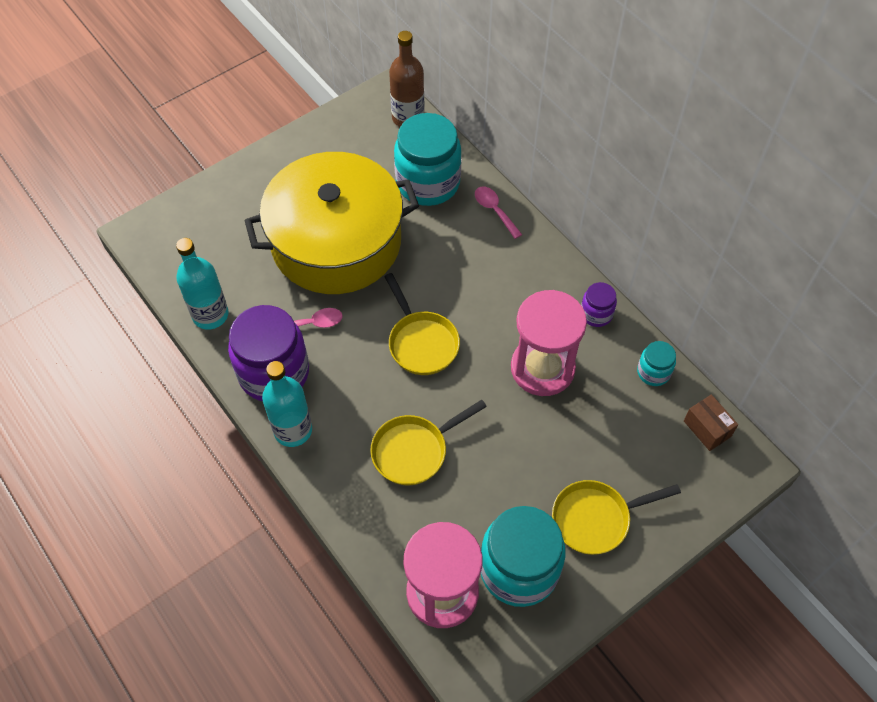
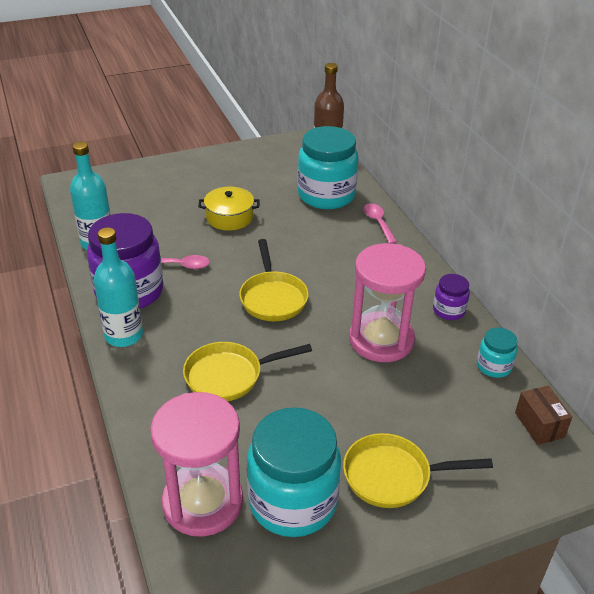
camera: 15 degrees right, 20 degrees down
yellow pot [244,152,419,294] -> yellow pot [198,187,259,231], size x0.40

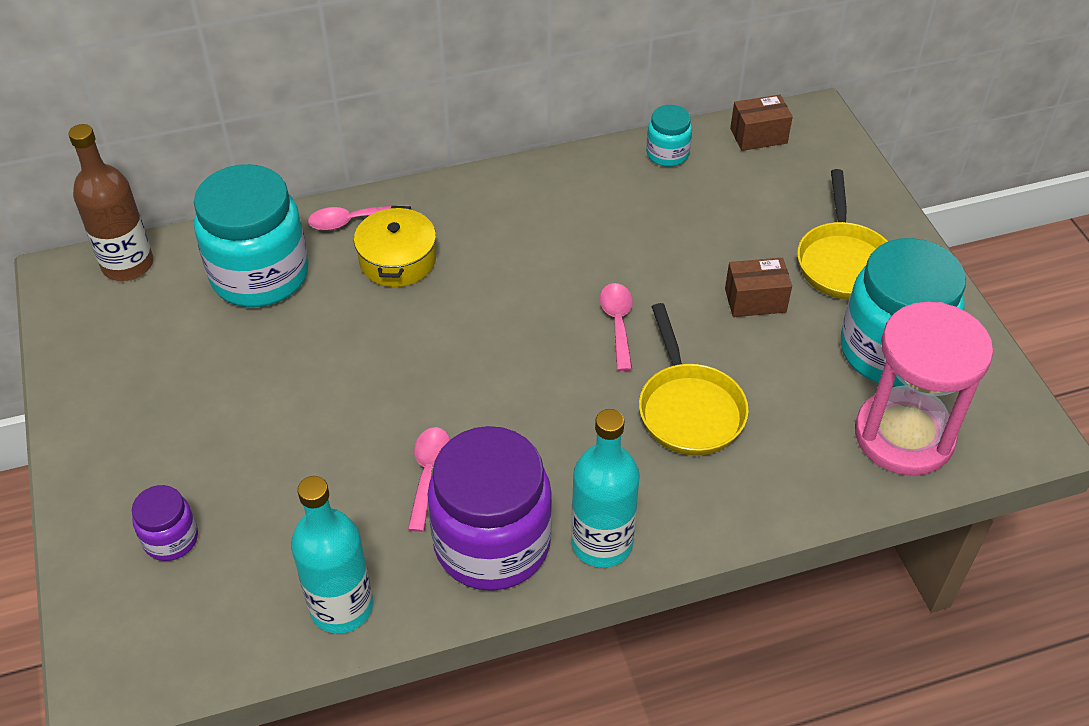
camera: 85 degrees left, 10 degrees up
yellow pot [198,187,259,231] -> yellow pot moved to [354,206,436,287]
yellow pan [239,239,309,321] -> none
pink hourglass [349,243,426,362] -> none
purple jar [433,274,470,320] -> purple jar moved to [132,485,198,561]
none -> pink spoon [600,283,633,371]
none -> brown box [725,258,792,317]

